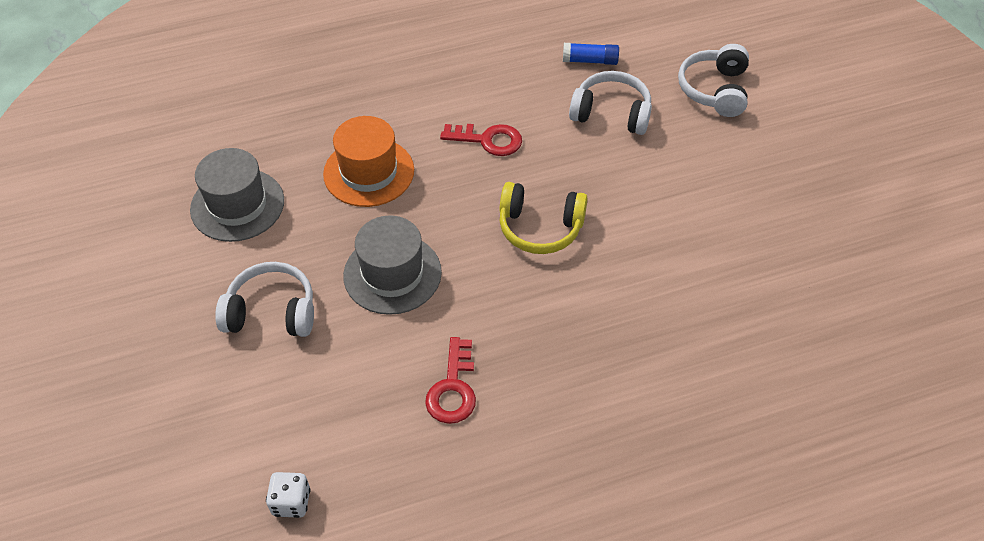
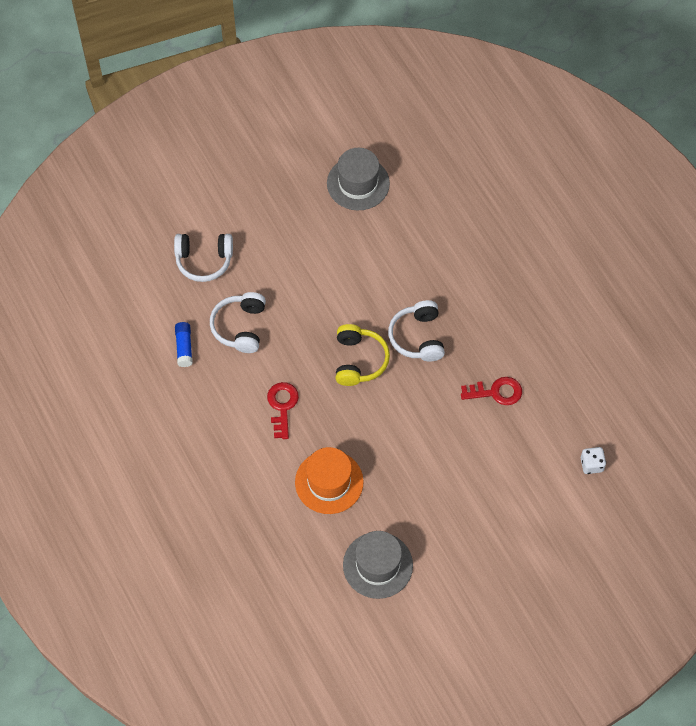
camera: 100 degrees left, 10 degrees up
white headphones [215,262,314,337] -> white headphones moved to [388,300,445,362]
grey hat [343,215,442,315] -> grey hat moved to [327,148,390,210]

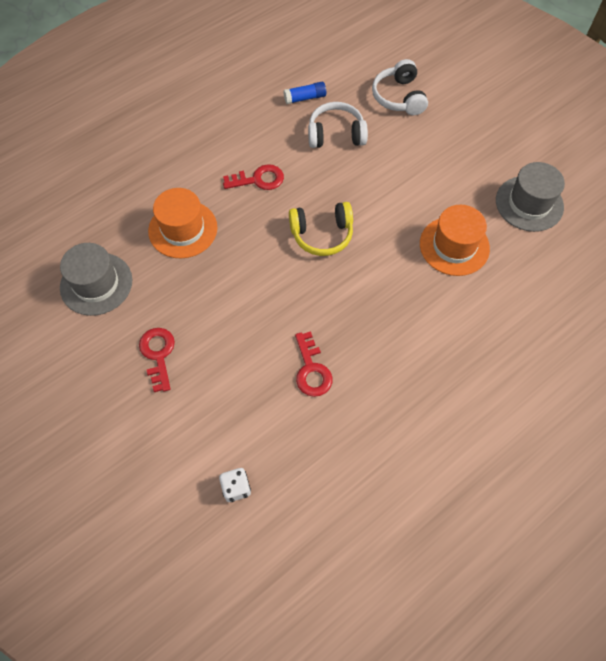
camera: 80 degrees right, 0 degrees up
white headphones [388,300,445,362] -> none
none -> red key [139,328,175,392]
none -> orange hat [420,205,490,276]

